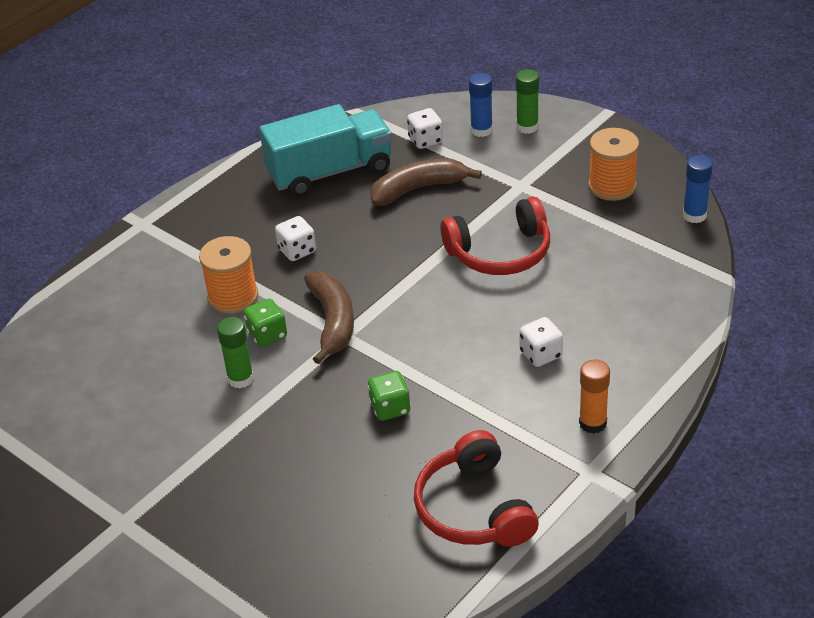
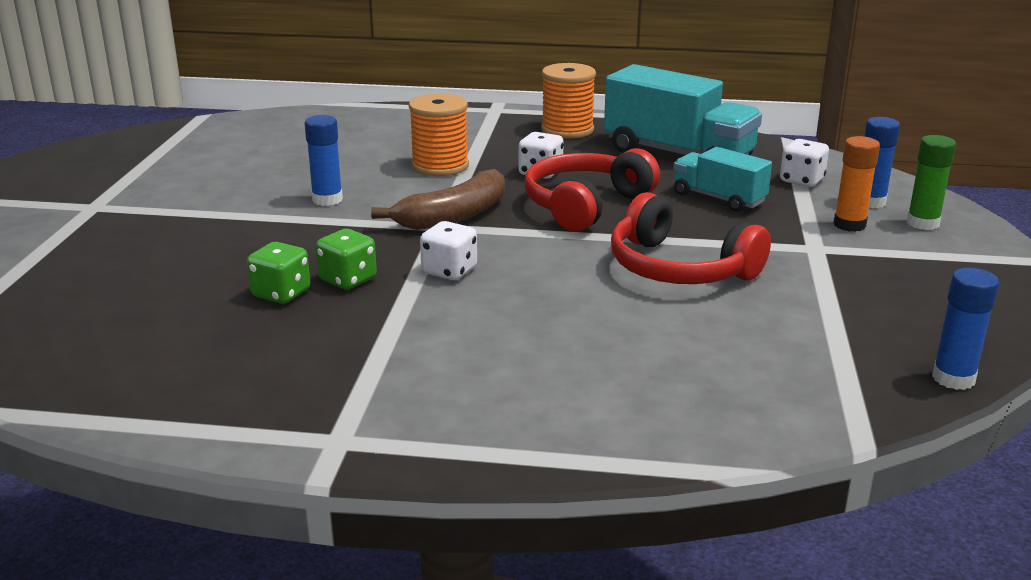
camera: 55 degrees right, 15 degrees down
green glue stick [217,317,254,388] -> blue glue stick [305,115,343,206]
green dice [244,299,287,347] -> green dice moved to [247,242,310,304]
brown banana [370,158,482,206] -> turquoise truck [673,147,772,212]
red headphones [414,430,539,547] -> red headphones moved to [525,148,660,232]
white dice [520,317,563,367] -> white dice moved to [420,221,477,280]
orange glue stick [579,359,610,434] -> orange glue stick moved to [833,136,880,232]
orange spool [588,128,639,201] -> orange spool moved to [541,63,596,139]

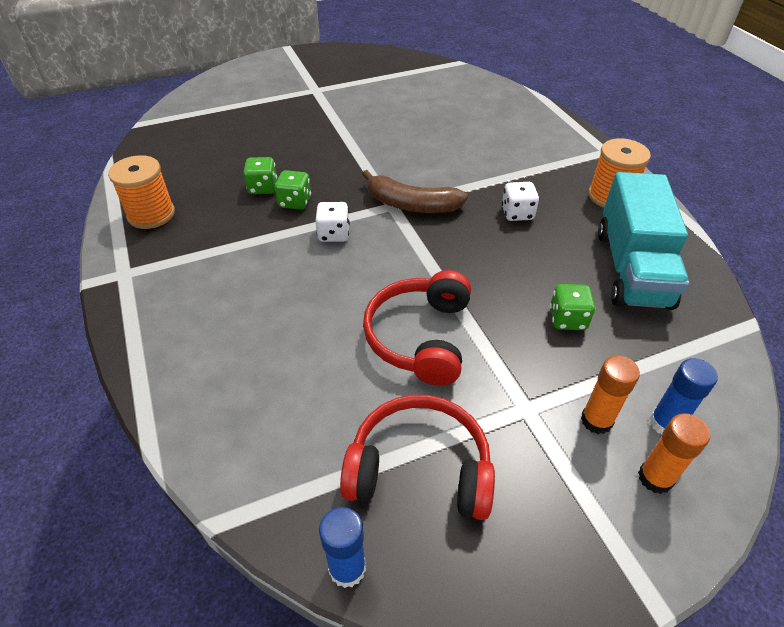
camera: 60 degrees right, 20 degrees up
blue glue stick [305,115,343,206] -> none
orange spool [409,93,469,176] -> orange spool moved to [108,155,175,229]
red headphones [525,148,660,232] -> red headphones moved to [340,395,495,520]
turquoise truck [673,147,772,212] -> green dice [550,284,595,330]
white dice [780,139,829,187] -> none
green glue stick [907,135,956,230] -> orange glue stick [638,413,710,494]

